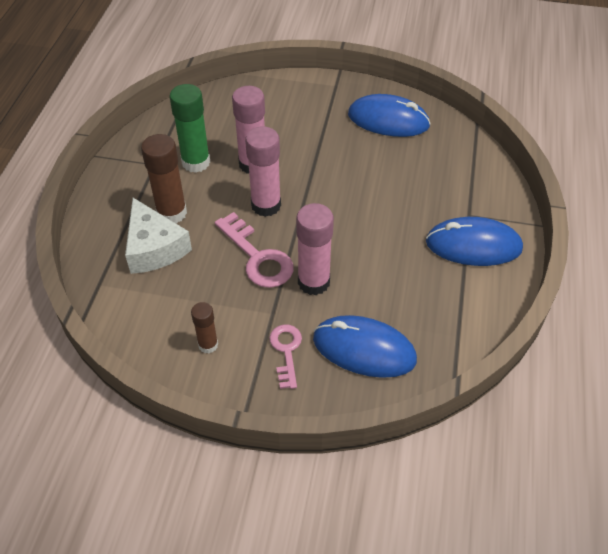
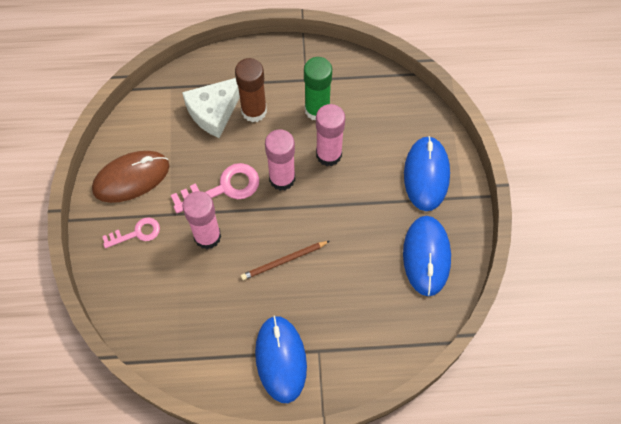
camera: 75 degrees right, 15 degrees up
brown glue stick [191,302,218,354] -> brown mouse [92,151,169,203]
pink key [215,212,294,288] -> pink key turned 150 degrees counterclockwise [171,163,259,213]
blue mouse [313,315,417,378] -> blue mouse moved to [404,136,450,211]
none -> brown pencil [241,241,330,280]

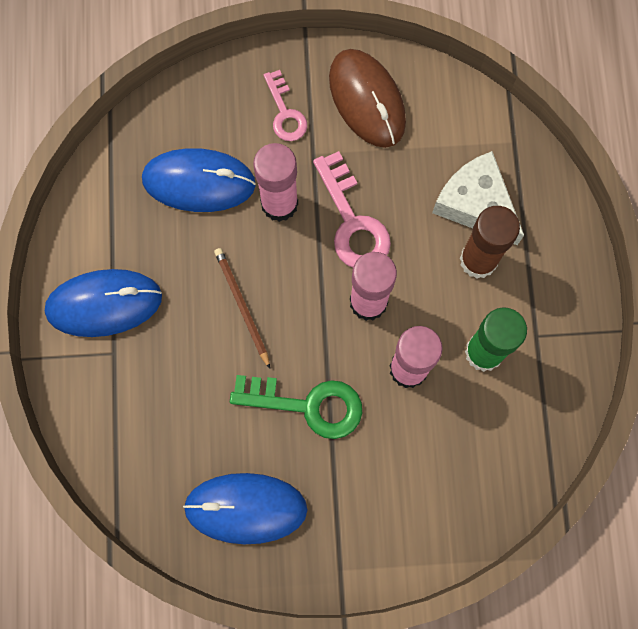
camera: 90 degrees right, 10 degrees up
blue mouse [404,136,450,211] -> blue mouse moved to [142,148,256,212]
none -> green key [230,375,362,439]

